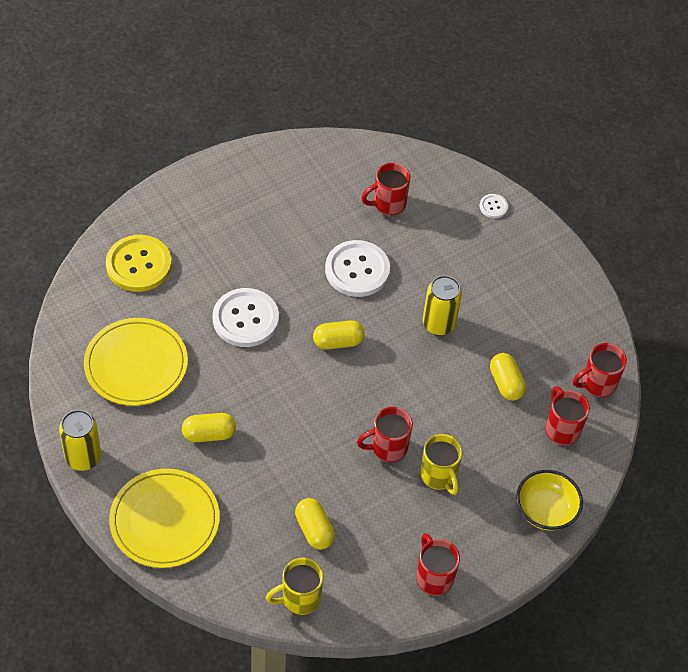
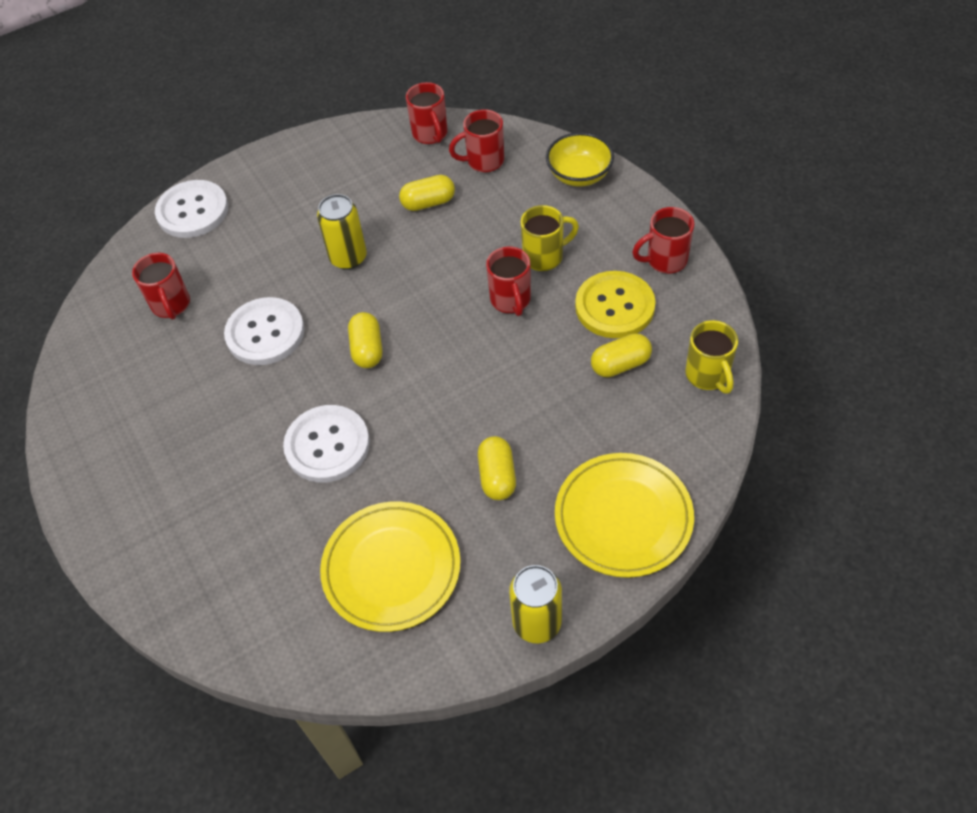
camera: 80 degrees left, 0 degrees up
yellow button [106,235,171,292] -> yellow button moved to [575,271,655,338]
white button [479,194,508,218] -> white button [155,180,228,238], size x2.19

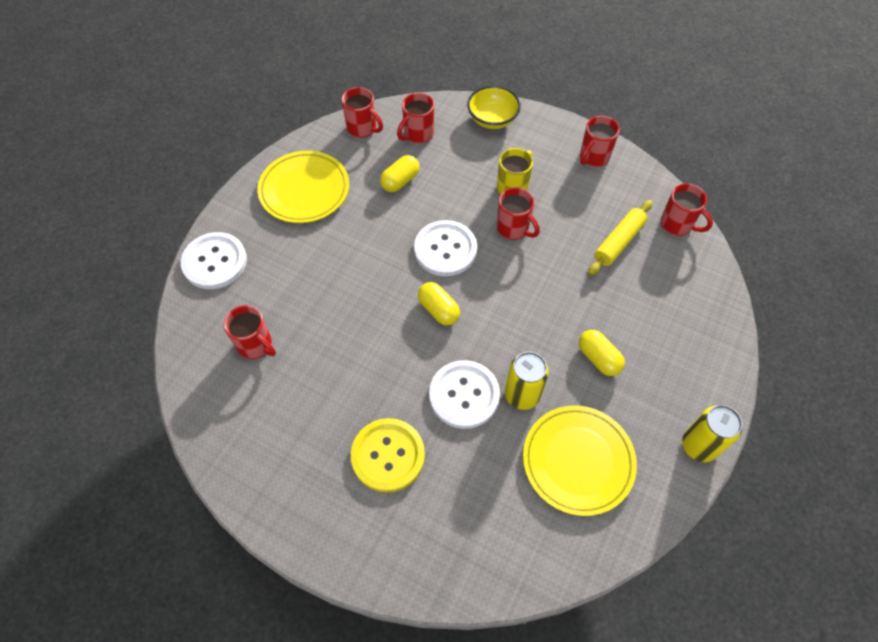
camera: 35 degrees left, 5 degrees up
white button [224,297,305,365] -> white button moved to [414,220,477,276]
yellow can [317,194,367,269] -> yellow can moved to [505,352,549,410]
yellow plate [555,453,694,578] -> yellow plate moved to [258,151,349,223]
yellow button [575,271,655,338] -> yellow button moved to [351,418,425,492]
yellow capsule [591,333,652,377] -> yellow rolling pin [588,200,653,276]
yellow mug [685,320,738,394] -> red mug [660,183,713,236]

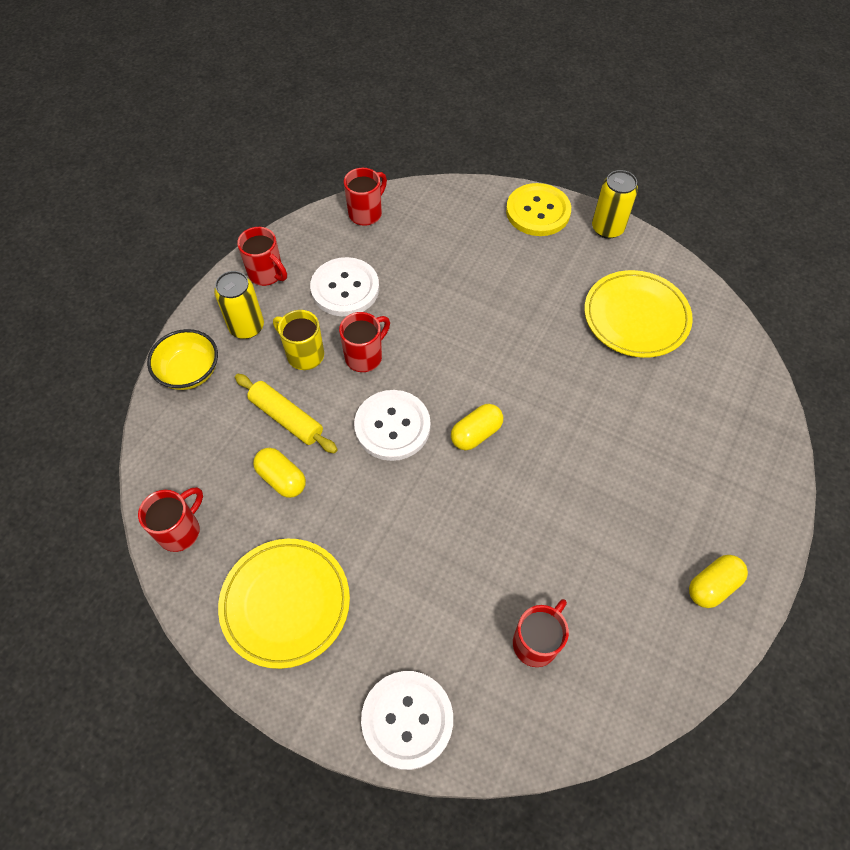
camera: 90 degrees left, 0 degrees up
yellow button [351,418,425,492] -> yellow button moved to [506,183,571,236]
red mug [397,93,434,144] -> none
white button [429,360,500,429] -> white button moved to [310,257,379,316]
yellow can [505,352,549,410] -> yellow can moved to [214,271,264,339]
yellow capsule [579,330,625,376] -> yellow capsule moved to [689,555,748,608]
yellow rolling pin [588,200,653,276] -> yellow rolling pin moved to [235,374,338,454]

